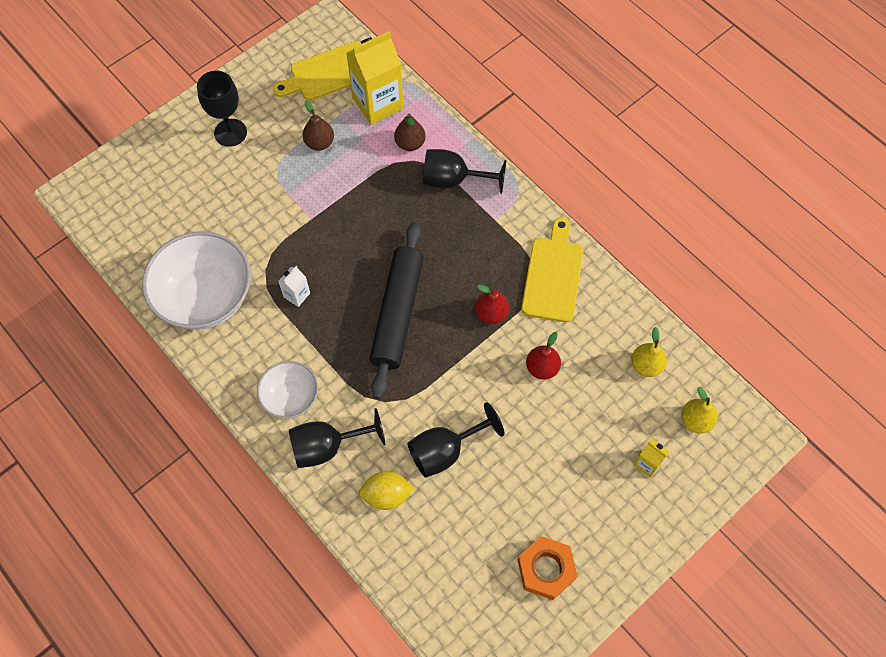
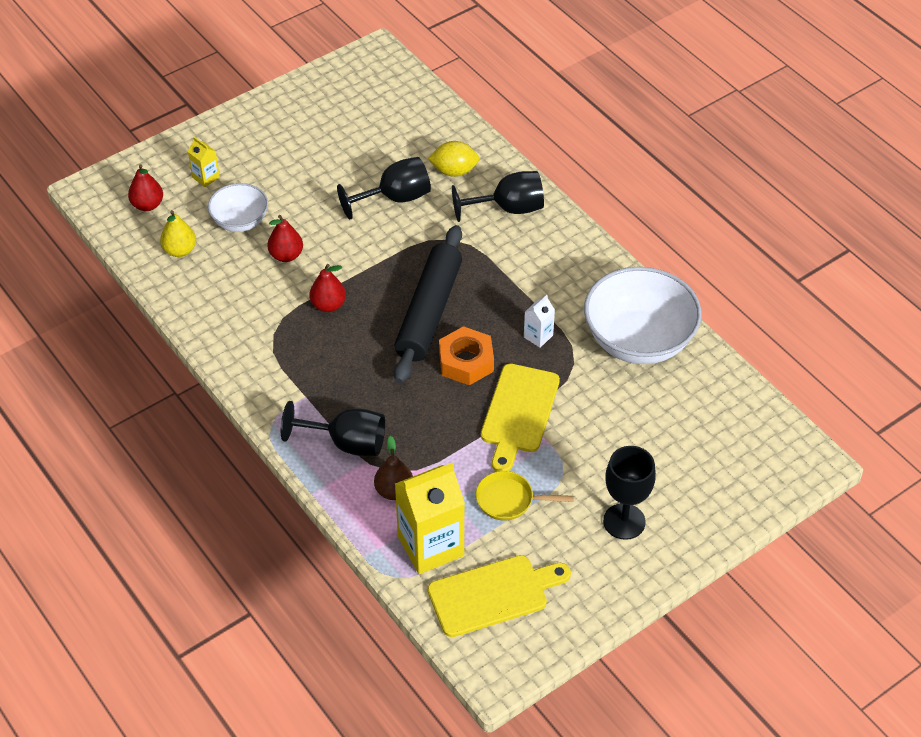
camera: 175 degrees left, 15 degrees down
white bowl [257,361,318,419] -> white bowl moved to [208,183,268,232]
brown pear [303,101,334,151] -> yellow pan [476,471,574,521]
orange nut [518,536,578,600] -> orange nut moved to [439,326,494,385]
yellow cutting board [521,217,583,322] -> yellow cutting board moved to [481,364,560,472]
yellow pear [681,387,718,434] -> red pear [128,164,163,211]

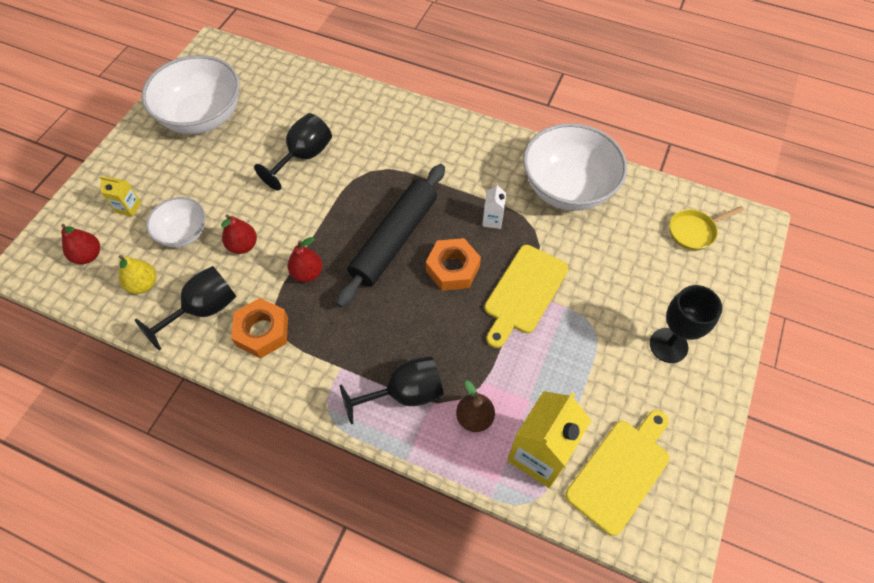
camera: 30 degrees left, 10 degrees up
black rolling pin [394,225,462,383] -> black rolling pin turned 45 degrees clockwise [336,164,445,308]
yellow lemon [428,141,479,177] -> none
black goblet [452,171,544,222] -> black goblet moved to [135,266,236,350]
yellow pan [476,471,574,521] -> yellow pan moved to [670,206,744,250]
yellow cutting board [481,364,560,472] -> yellow cutting board turned 45 degrees clockwise [484,245,568,348]
none -> white bowl [142,55,240,134]
none -> orange nut [231,298,288,358]

